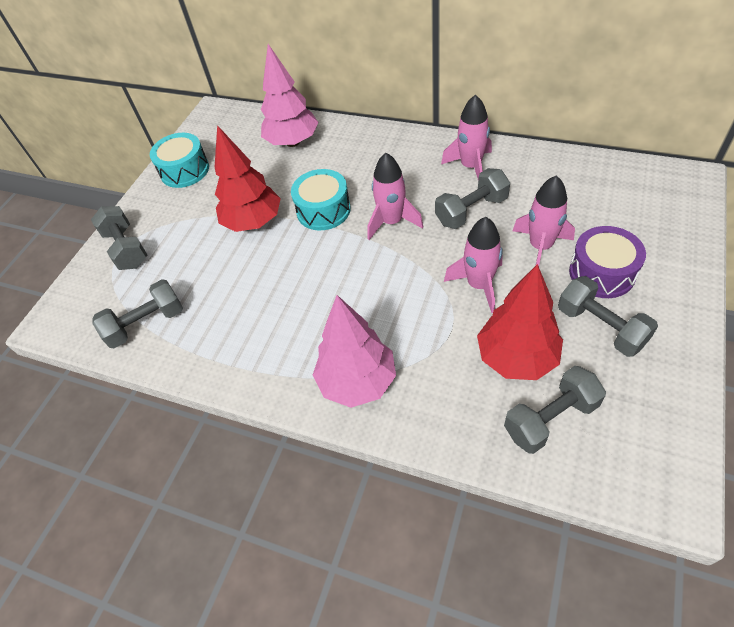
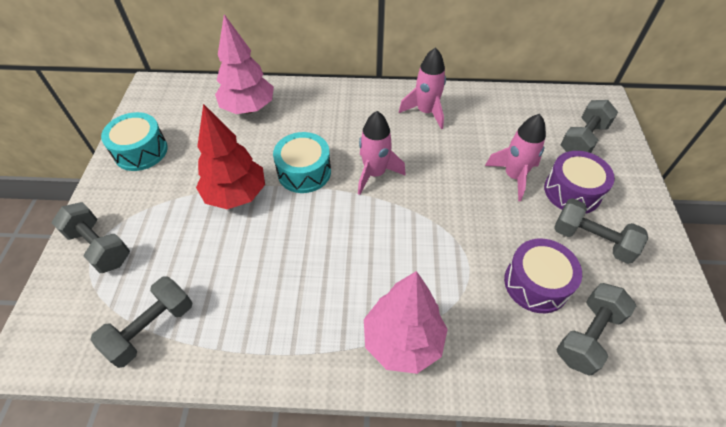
camera: 25 degrees left, 0 degrees up
grey dumbbell [435,168,510,229] -> grey dumbbell moved to [560,100,618,153]
pink rocket [444,217,503,313] -> none
red tree [477,264,563,380] -> purple drum [504,239,582,313]

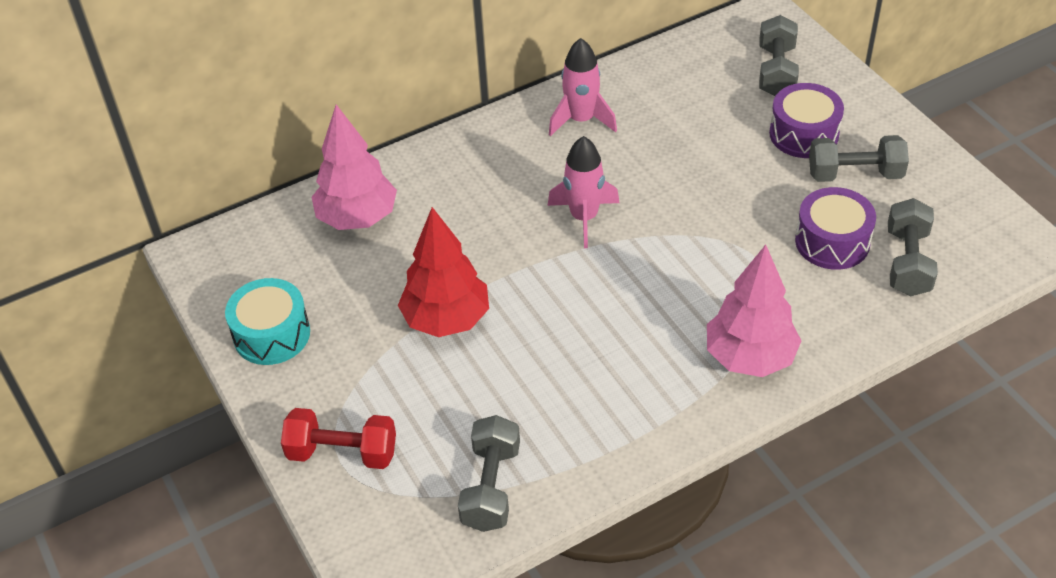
camera: 30 degrees left, 5 degrees down
grey dumbbell [51,202,130,273] -> red dumbbell [281,408,396,469]
turquoise drum [273,132,331,193] -> none
pink rocket [485,114,546,201] -> none

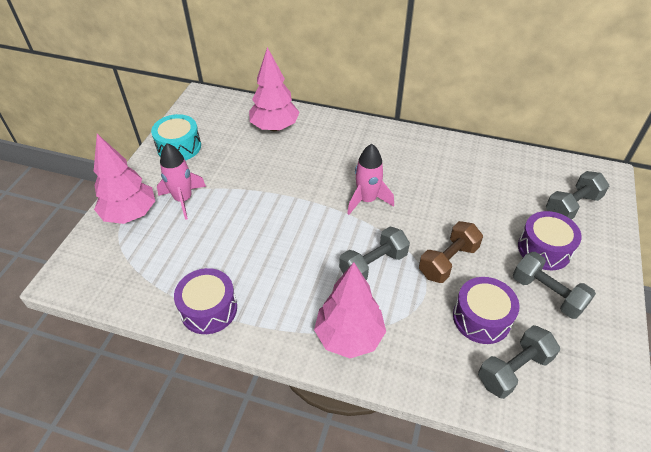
camera: 45 degrees right, 0 degrees up
red dumbbell [281,408,396,469] -> pink tree [94,134,155,224]
red tree [398,207,489,337] -> none
grey dumbbell [458,415,520,532] -> grey dumbbell moved to [339,227,410,280]
pink rocket [549,38,617,136] -> pink rocket moved to [157,143,206,220]
none -> purple drum [174,268,237,334]
none -> brown dumbbell [419,221,483,283]

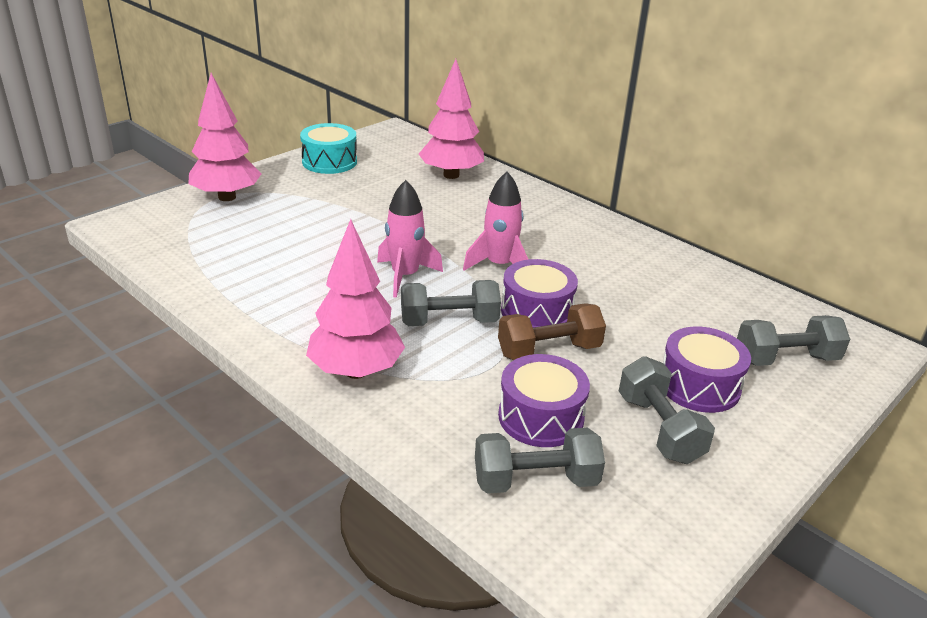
camera: 25 degrees right, 15 degrees down
pink rocket [157,143,206,220] -> pink rocket moved to [377,180,443,298]
purple drum [174,268,237,334] -> purple drum moved to [501,259,578,328]

